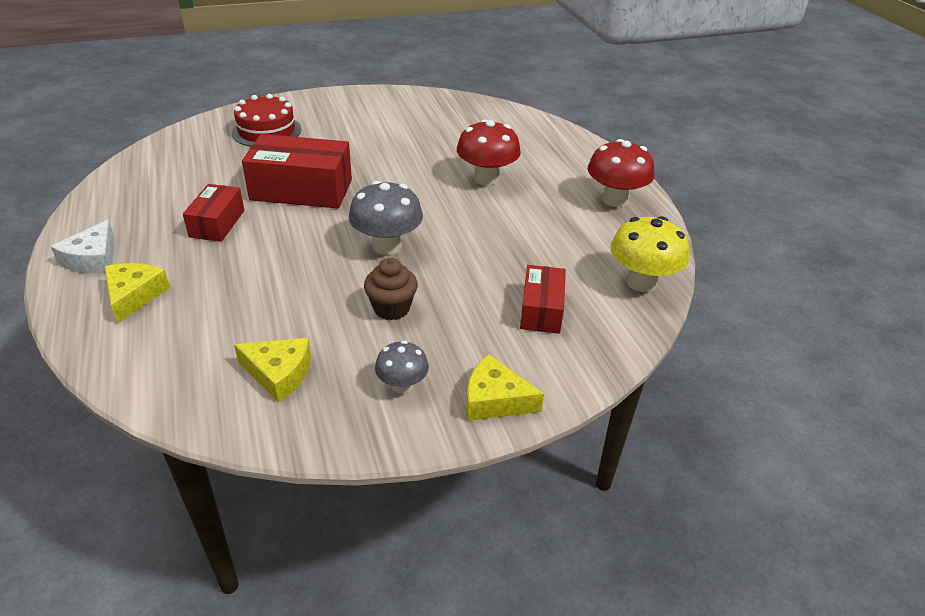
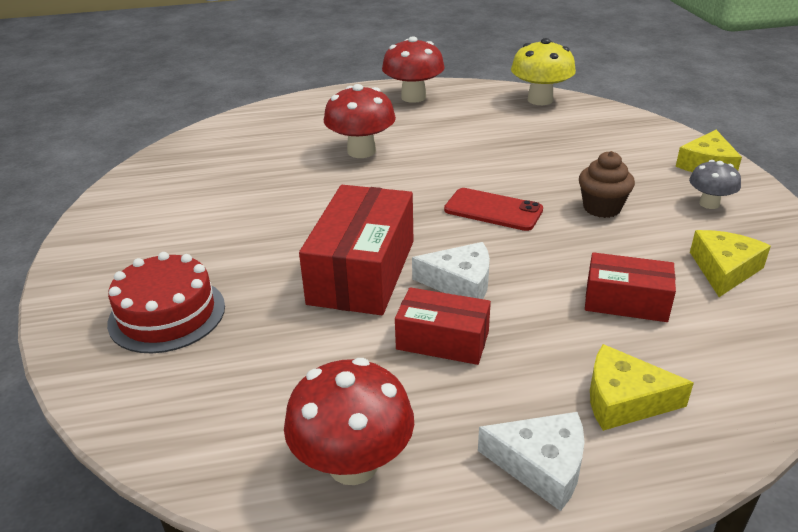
camera: 80 degrees left, 5 degrees down
grey mushroom [349,181,423,255] -> red phone [444,188,543,231]
red box [520,265,566,334] -> red box moved to [585,252,676,322]
none -> red mushroom [284,358,414,485]
none -> white cheese [412,242,490,299]

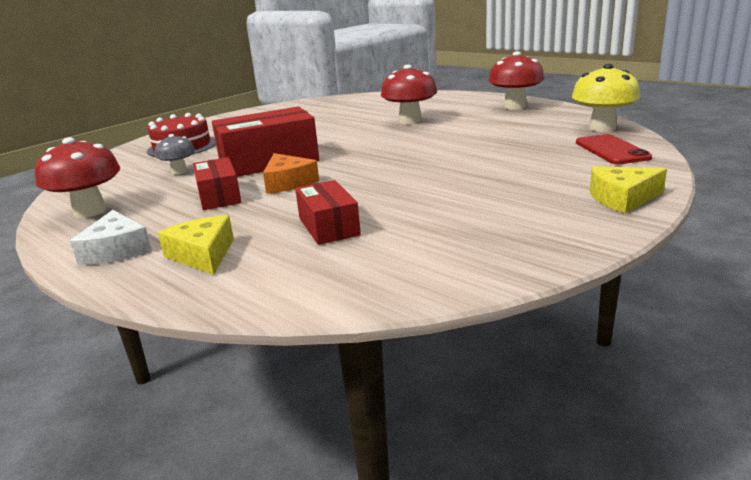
camera: 55 degrees right, 10 degrees down
white cheese [412,242,490,299] -> orange cheese [263,153,319,193]
red phone [444,188,543,231] -> red phone moved to [576,134,652,164]
brown cupcake [579,151,635,218] -> none
grey mushroom [689,160,741,209] -> grey mushroom moved to [155,134,195,175]
yellow cheese [690,230,771,297] -> none

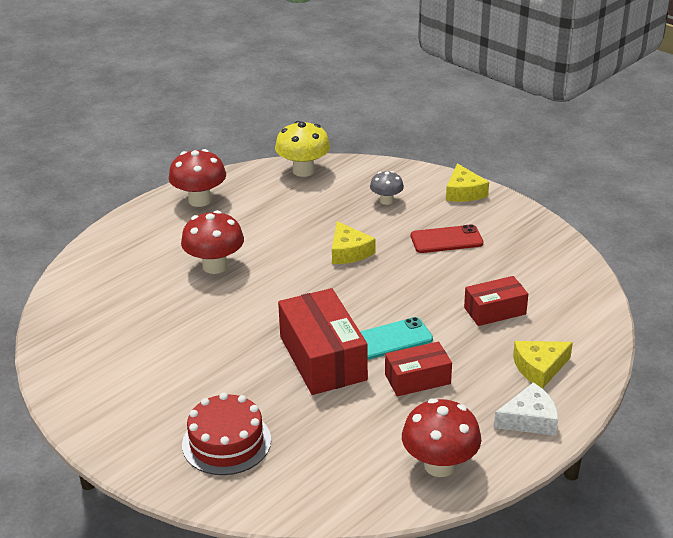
camera: 90 degrees left, 10 degrees up
grey mushroom [155,134,195,175] -> grey mushroom moved to [370,171,404,205]
orange cheese [263,153,319,193] -> turquoise phone [360,317,433,360]
red phone [576,134,652,164] -> red phone moved to [411,224,483,253]
none -> yellow cheese [332,221,376,264]

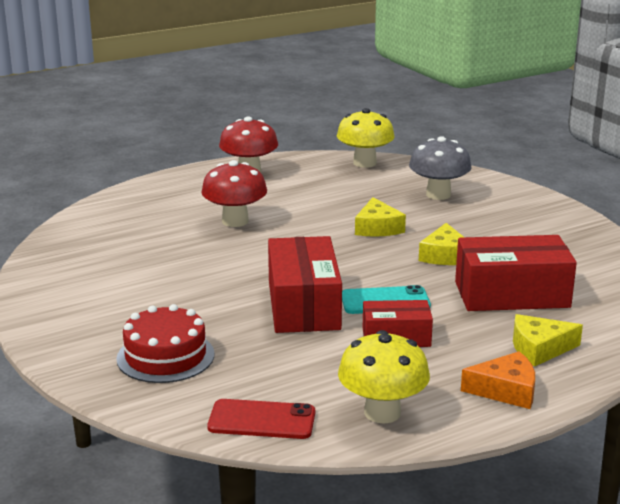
camera: 15 degrees right, 10 degrees down
grey mushroom [370,171,404,205] -> grey mushroom [409,136,472,200], size x1.70
red mushroom [402,398,481,477] -> yellow mushroom [338,330,430,424]
red phone [411,224,483,253] -> red phone moved to [207,399,315,439]
yellow cheese [446,163,489,202] -> yellow cheese moved to [419,223,464,265]
red box [464,276,528,326] -> red box [455,235,577,311], size x1.71
white cheese [494,382,558,436] -> orange cheese [461,351,535,409]

